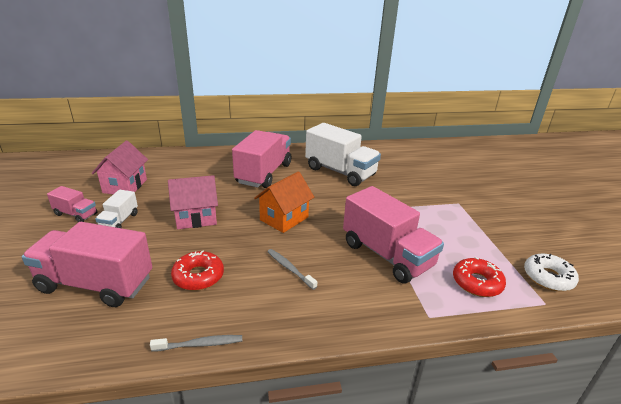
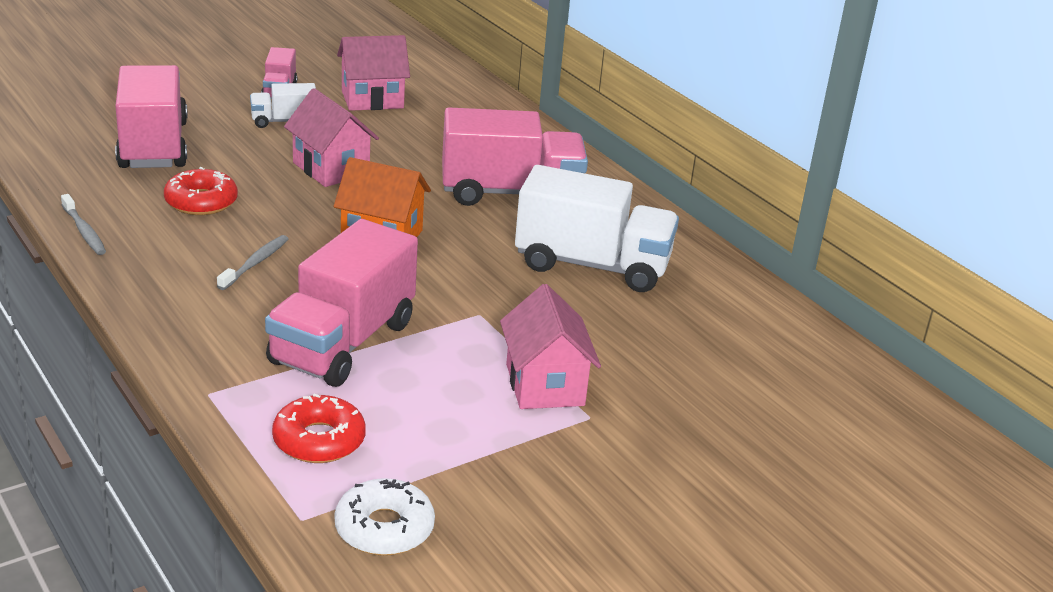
camera: 65 degrees right, 0 degrees up
white truck [305,123,381,186] -> white truck turned 90 degrees counterclockwise [515,165,679,292]
none -> pink house [500,284,601,409]

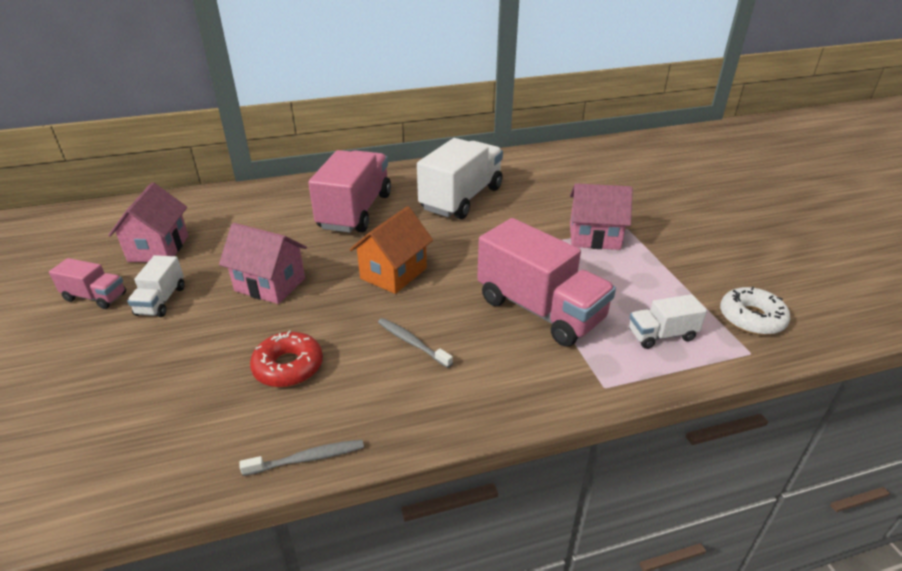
camera: 70 degrees left, 5 degrees up
pink truck [115,65,188,168] -> none
red donut [272,394,366,463] -> white truck [629,294,707,349]
pink house [284,88,379,187] -> pink house turned 45 degrees clockwise [219,223,307,304]

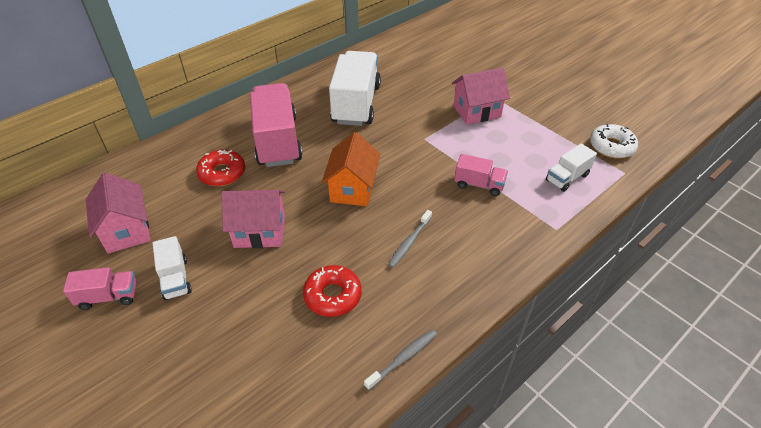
camera: 25 degrees left, 10 degrees up
grey toothbrush [378,318,453,368] -> grey toothbrush turned 75 degrees counterclockwise [388,210,432,268]
pink truck [477,218,616,346] -> pink truck [454,154,508,196], size x0.49
none -> red donut [196,149,245,186]

